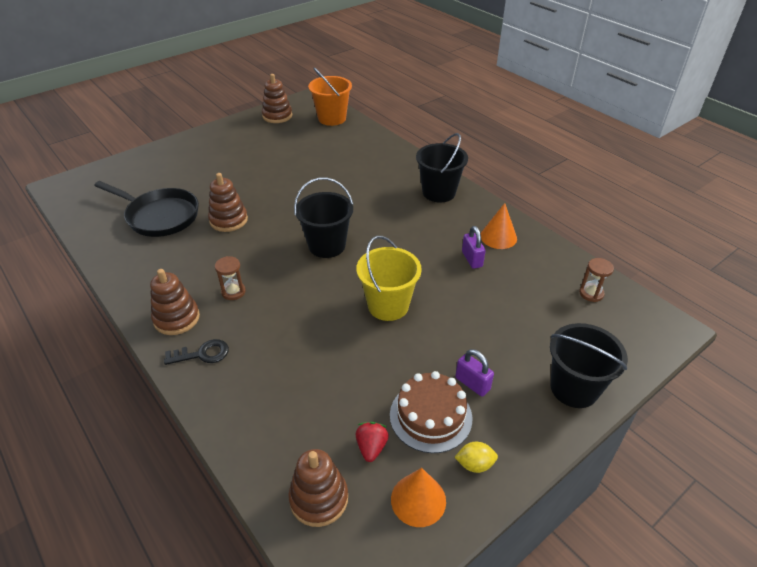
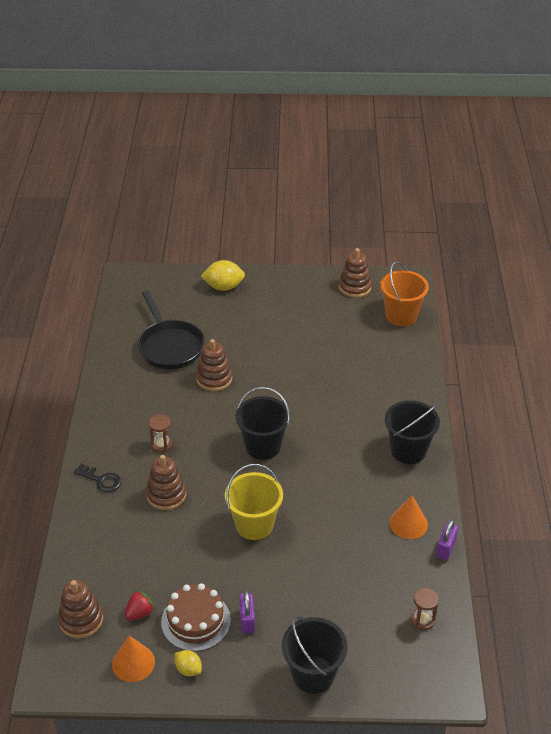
camera: 40 degrees right, 0 degrees up
brown stacking toy [150,269,200,335] -> brown stacking toy moved to [146,455,186,510]
purple padlock [462,226,486,269] -> purple padlock moved to [436,520,458,561]
none -> yellow lemon [201,260,245,291]

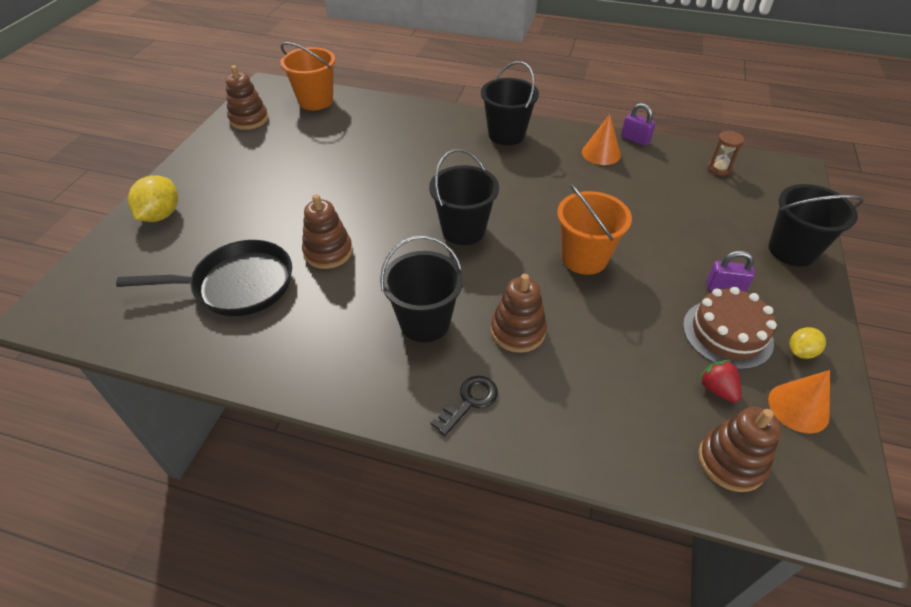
camera: 75 degrees left, 5 degrees up
brown hourglass [149,415,172,453] -> black bucket [380,235,463,342]
yellow bucket [225,464,283,540] -> orange bucket [557,184,632,275]

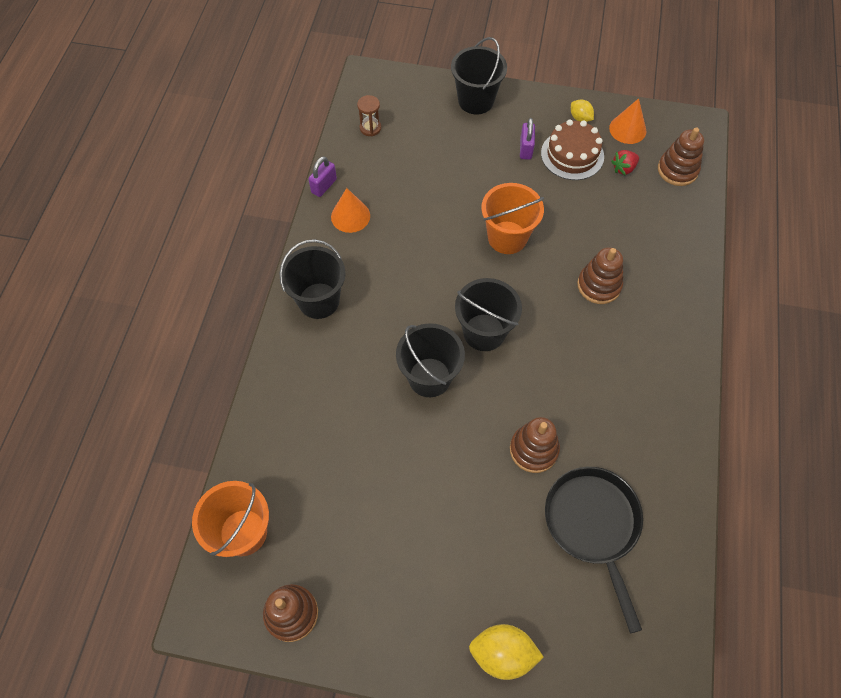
camera: 95 degrees left, 15 degrees up
black bucket [380,235,463,342] -> black bucket moved to [396,323,465,397]
black key [430,376,498,436] -> none

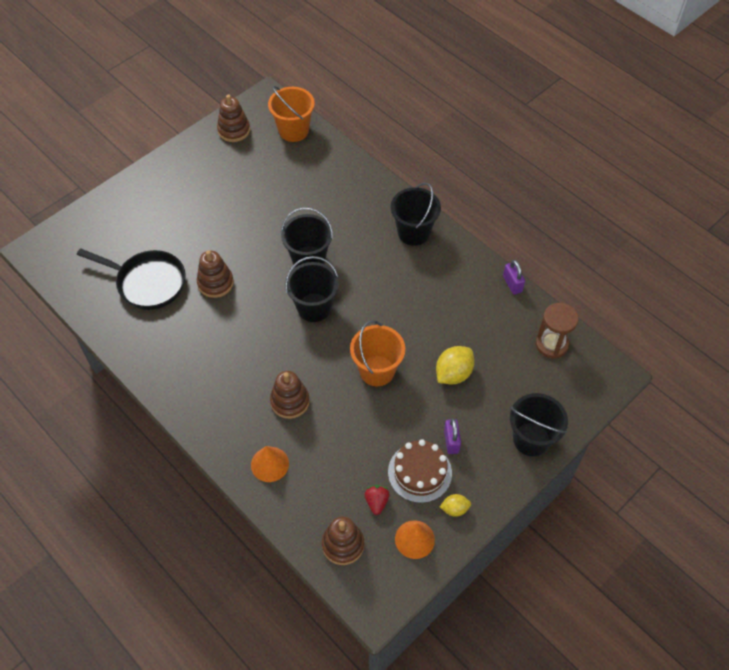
camera: 125 degrees right, 5 degrees down
orange cone [331,188,370,233] -> orange cone moved to [251,446,289,482]
brown hourglass [357,95,381,136] -> brown hourglass [536,303,579,359], size x1.59
yellow lemon [469,624,544,680] -> yellow lemon moved to [436,346,475,384]
purple padlock [520,118,535,160] -> purple padlock turned 45 degrees clockwise [444,418,461,454]

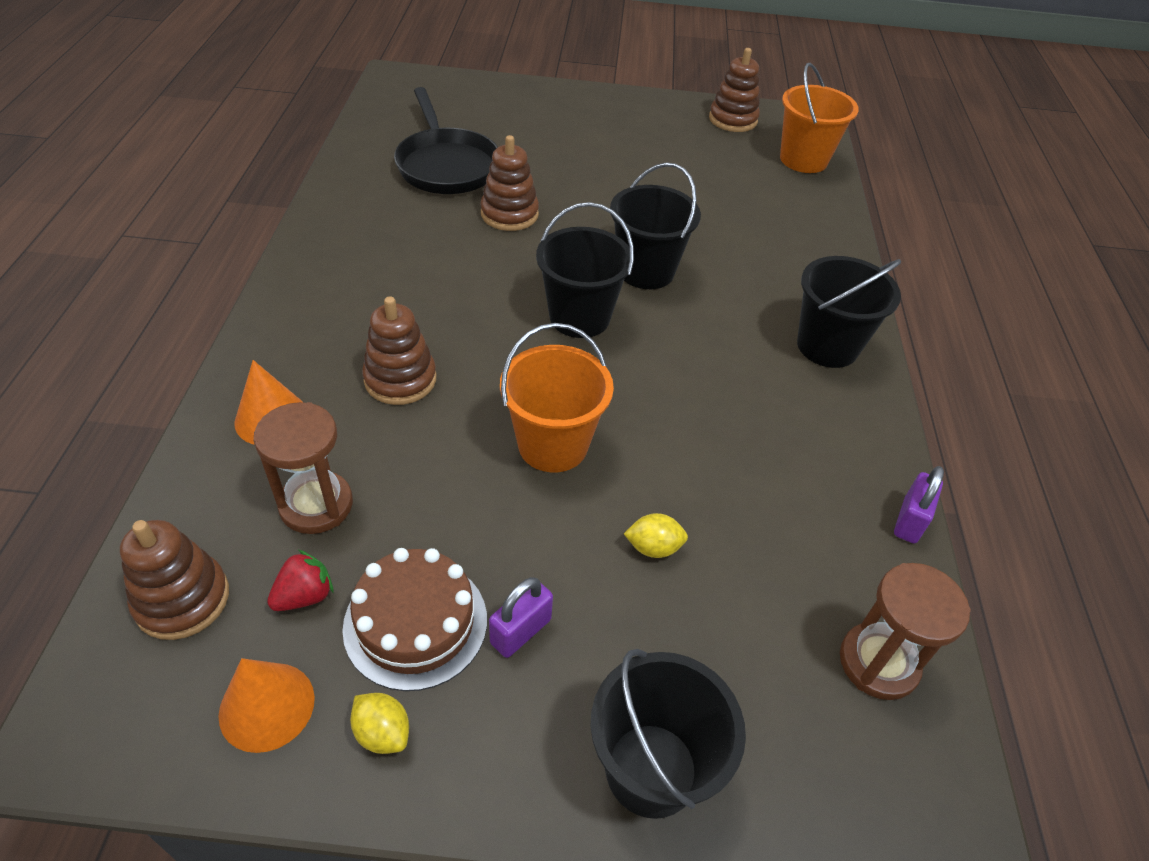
camera: 45 degrees right, 10 degrees down
yellow lemon [436,346,475,384] -> yellow lemon [624,513,688,558], size x0.58
none -> brown hourglass [254,402,353,534]

